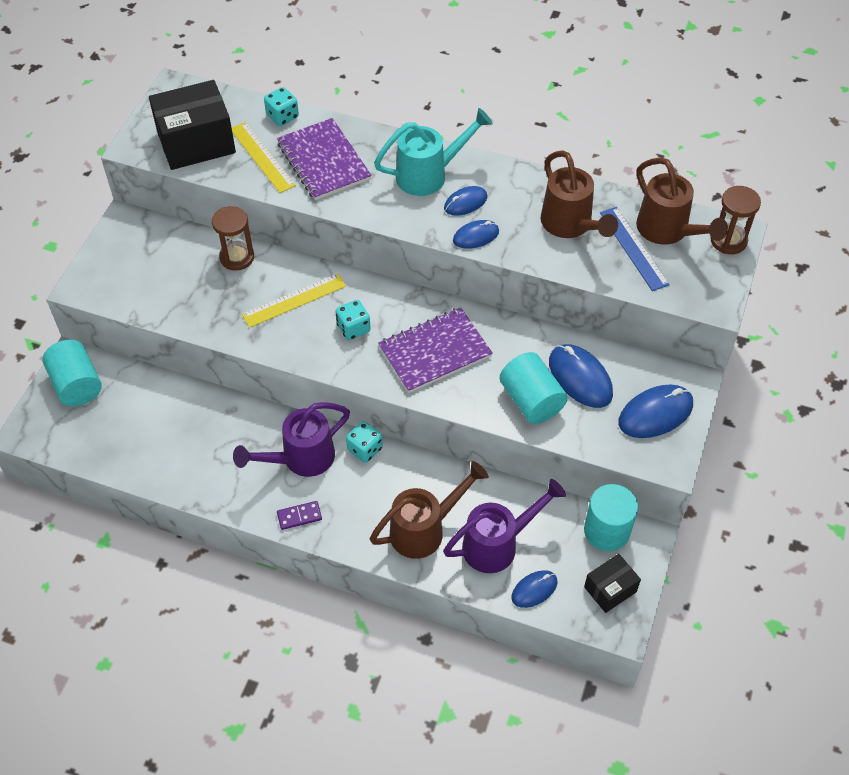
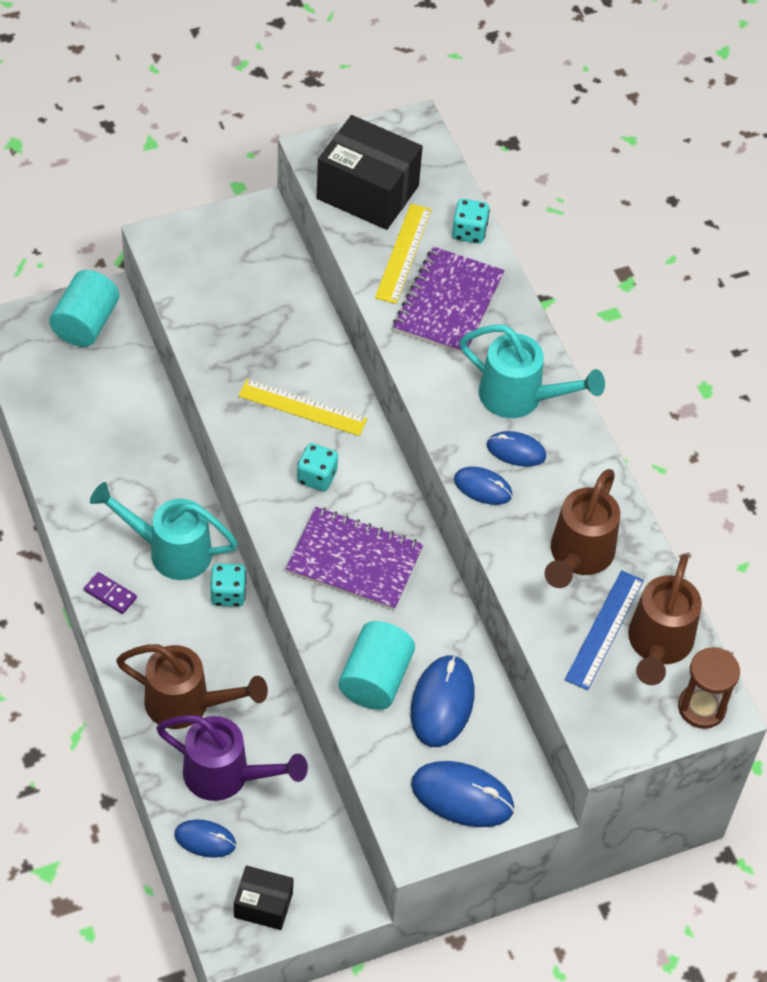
camera: 45 degrees right, 0 degrees up
brown hourglass [212,206,254,271] -> none
purple watering can [233,402,350,477] -> turquoise watering can [90,482,238,580]
turquoise cylinder [584,484,638,551] -> none

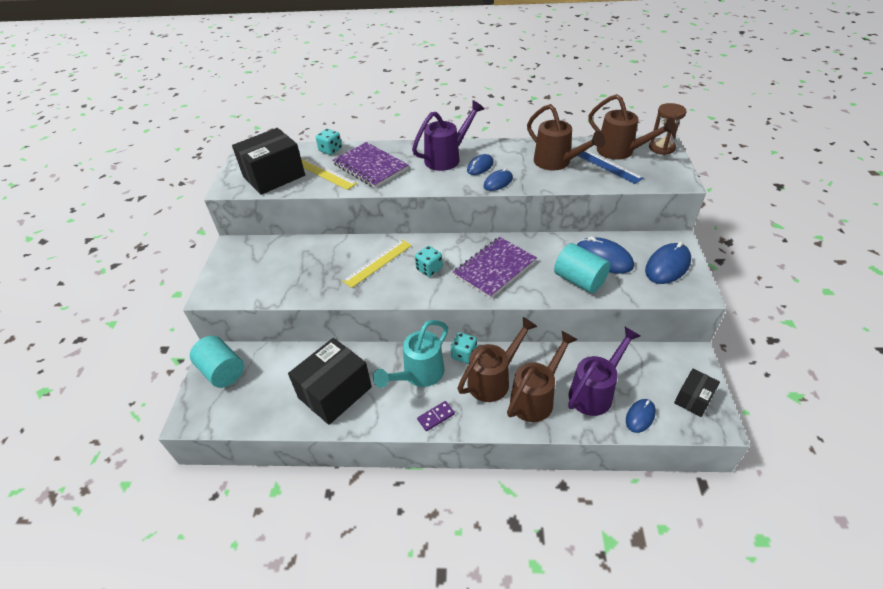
camera: 60 degrees left, 10 degrees down
turquoise watering can [459,325,605,418] -> purple watering can [412,100,484,171]
none -> black box [288,338,372,425]
none -> brown watering can [457,317,538,402]

